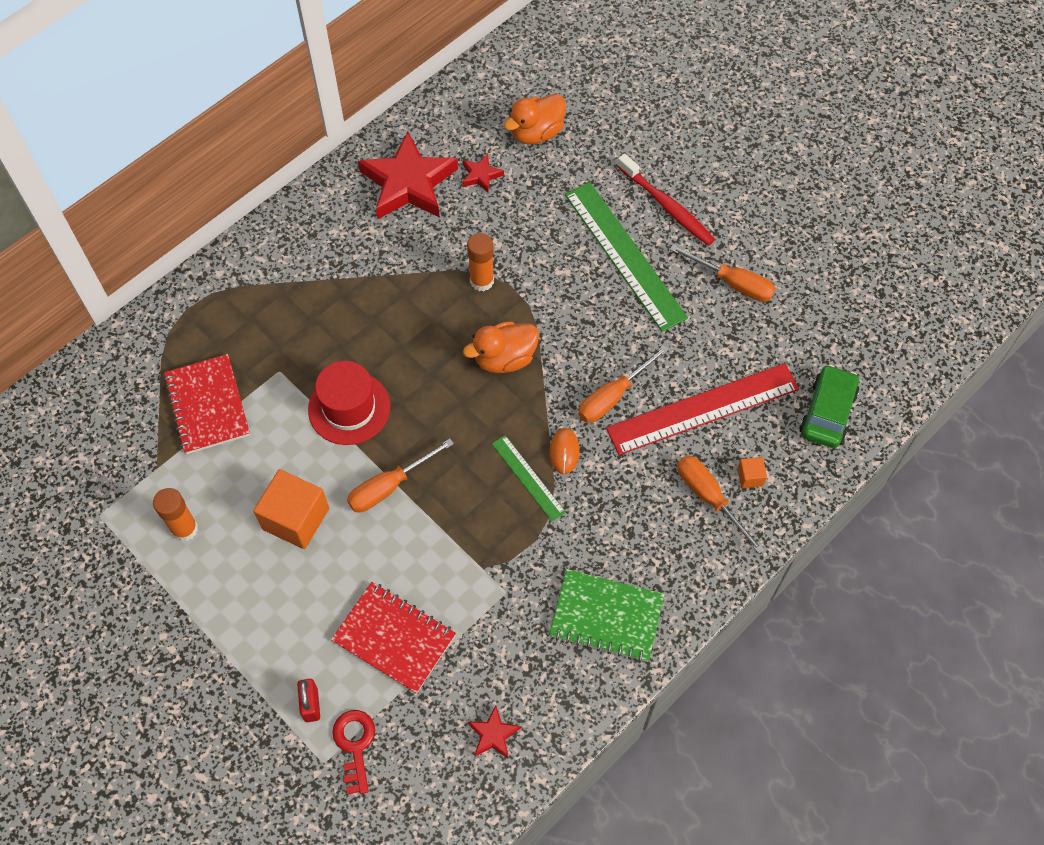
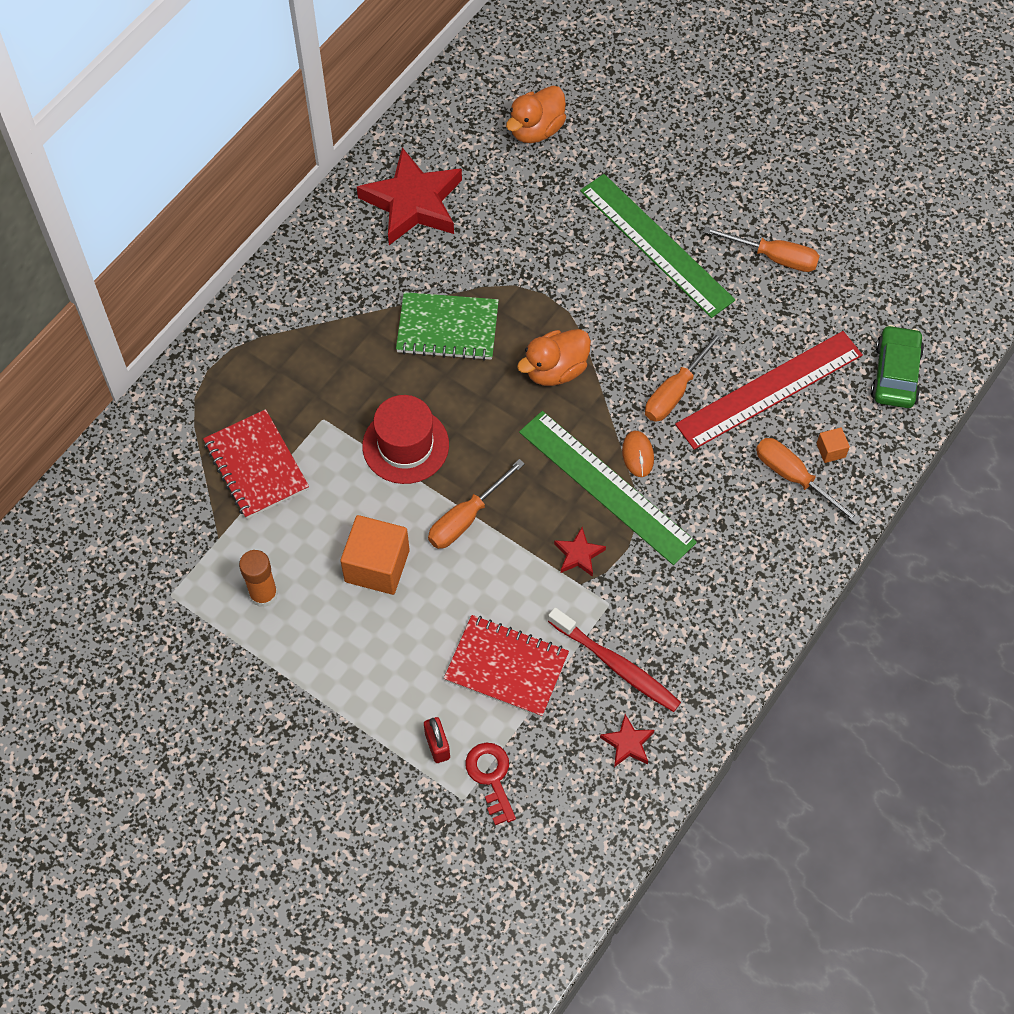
camera: 10 degrees left, 0 degrees up
red star [462,154,504,193] -> red star moved to [554,527,606,577]
orange glue stick [467,233,494,291] -> none
green ruler [492,435,566,521] -> green ruler [519,411,697,565], size x1.95
green notebook [549,569,665,662] -> green notebook moved to [396,292,499,361]
red toothbrush [617,154,715,246] -> red toothbrush moved to [548,607,681,712]

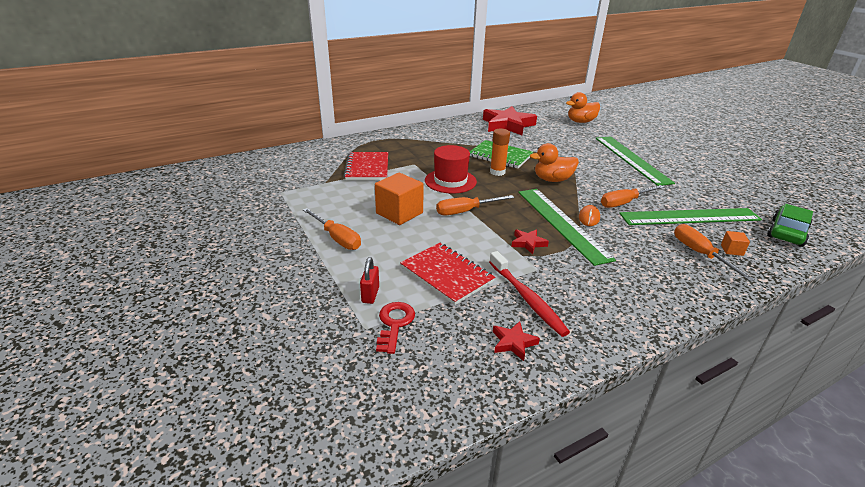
camera: 25 degrees right, 30 degrees down
orange glue stick [239,550,278,608] -> orange glue stick moved to [490,129,510,176]
red ruler [675,331,863,450] -> green ruler [619,208,762,225]
orange screwdriver [703,226,820,272] -> orange screwdriver moved to [303,208,361,250]

